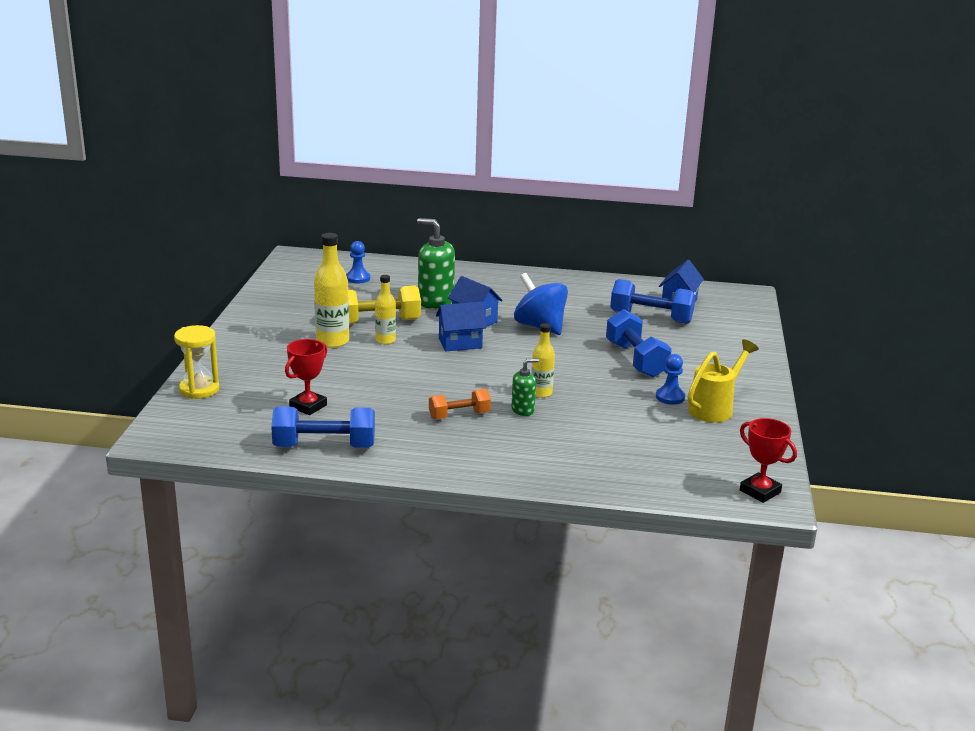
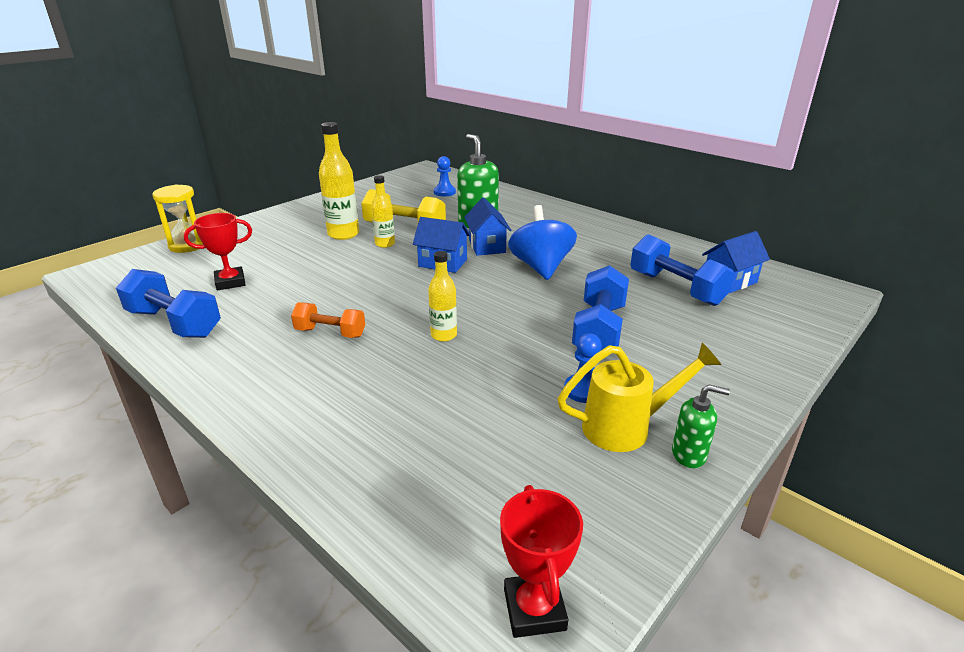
camera: 35 degrees right, 5 degrees up
green soap dispenser [511,358,539,416] -> green soap dispenser moved to [672,385,730,468]

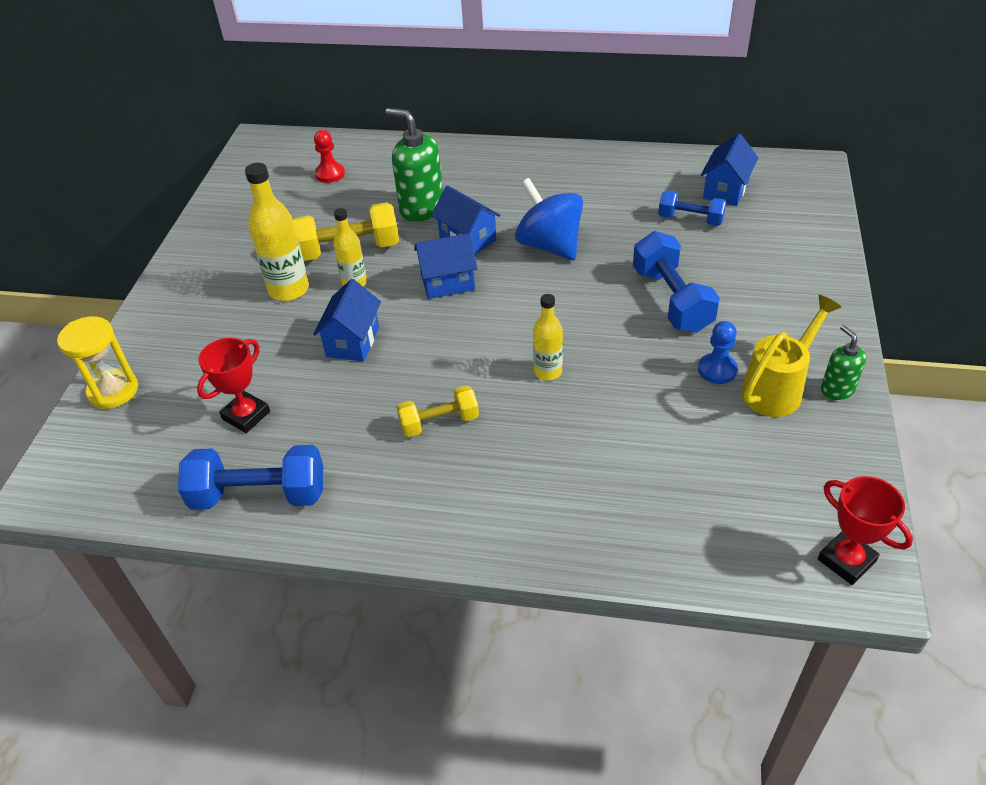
camera: 30 degrees left, 15 degrees up
orange dumbbell [291,302,365,338] -> yellow dumbbell [396,385,479,437]
blue pawn [434,156,456,196] -> red pawn [314,130,345,183]
blue dumbbell [630,234,734,306] -> blue dumbbell [658,190,726,226], size x0.62
green soap dispenser [672,385,730,468] -> green soap dispenser turned 90 degrees counterclockwise [821,325,866,400]
none -> blue house [313,279,381,362]

